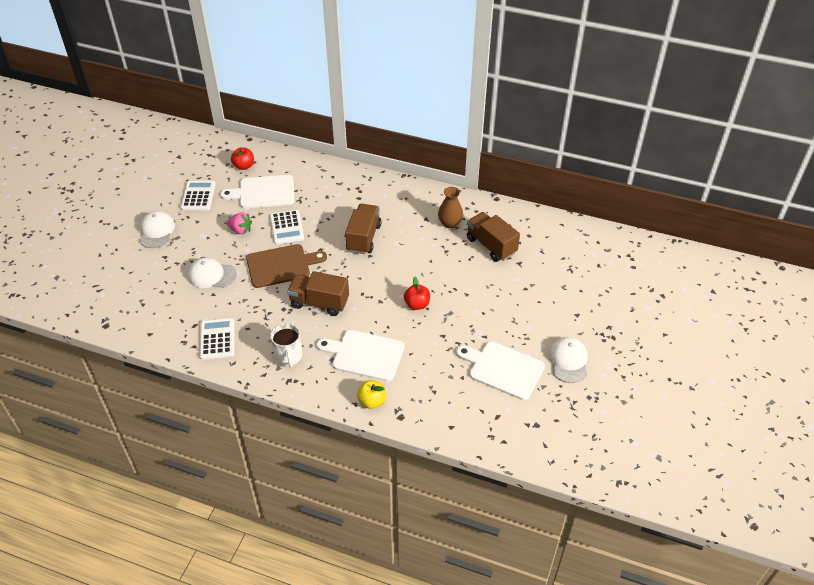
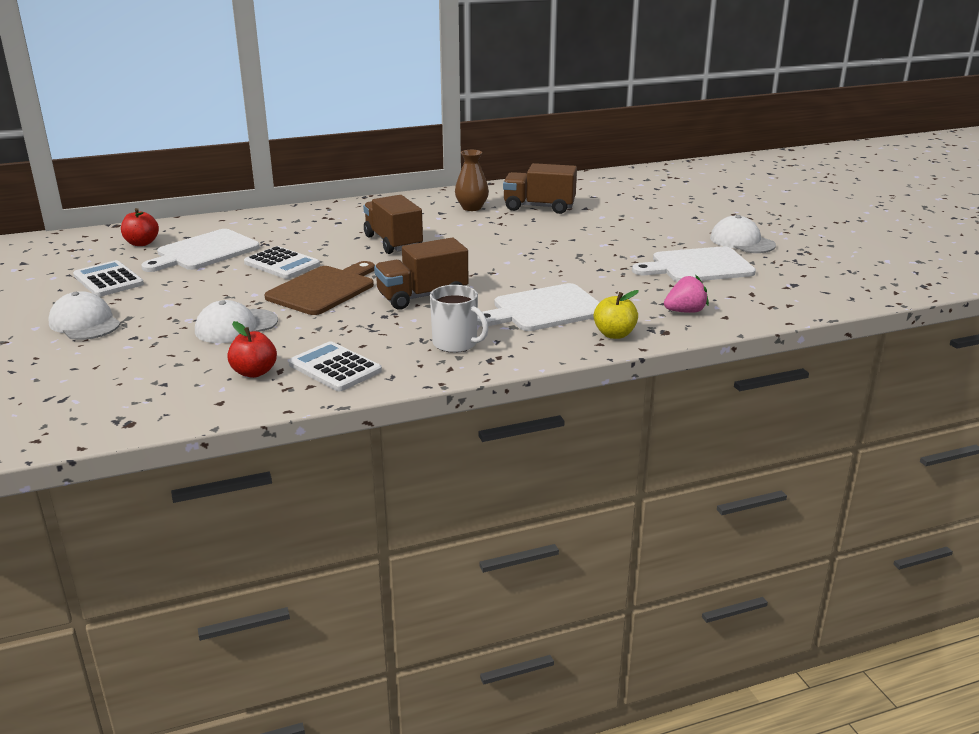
camera: 40 degrees left, 20 degrees down
pink strawberry [226,212,252,234] -> pink strawberry moved to [664,275,709,313]
red apple [404,277,430,310] -> red apple moved to [227,321,277,378]

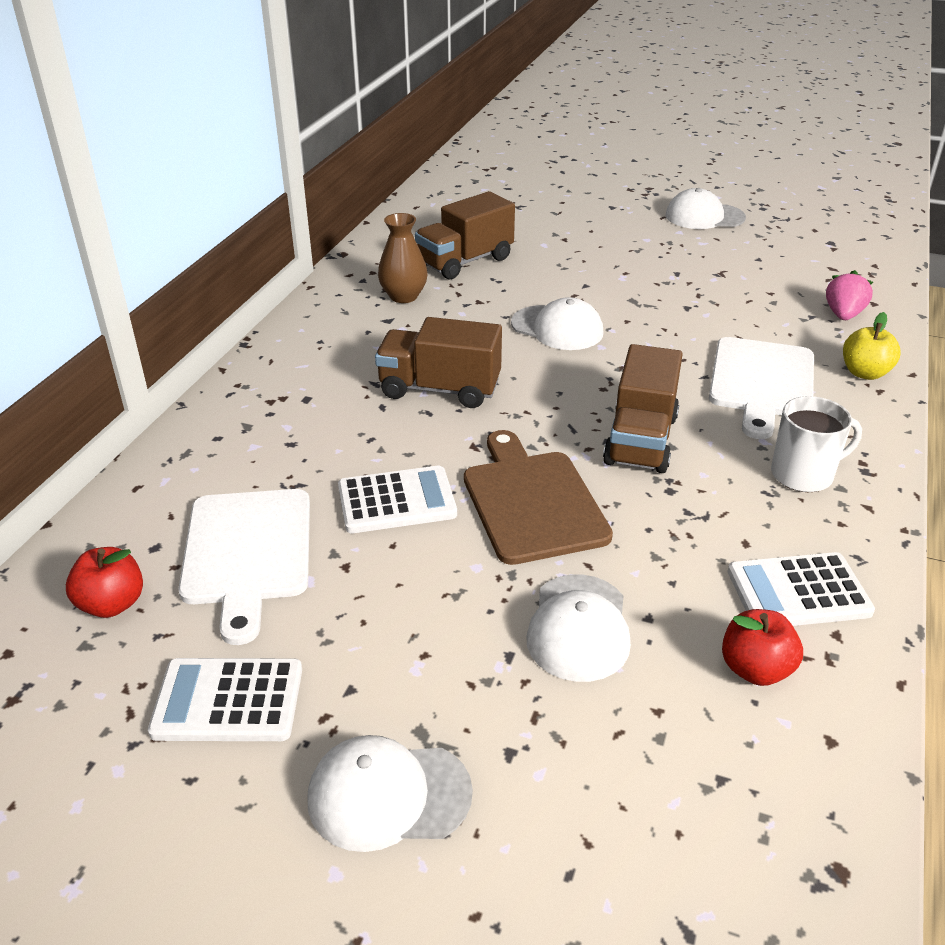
camera: 50 degrees left, 10 degrees up
white cutting board [632,246,756,282] -> none
none -> white cap [511,297,603,350]

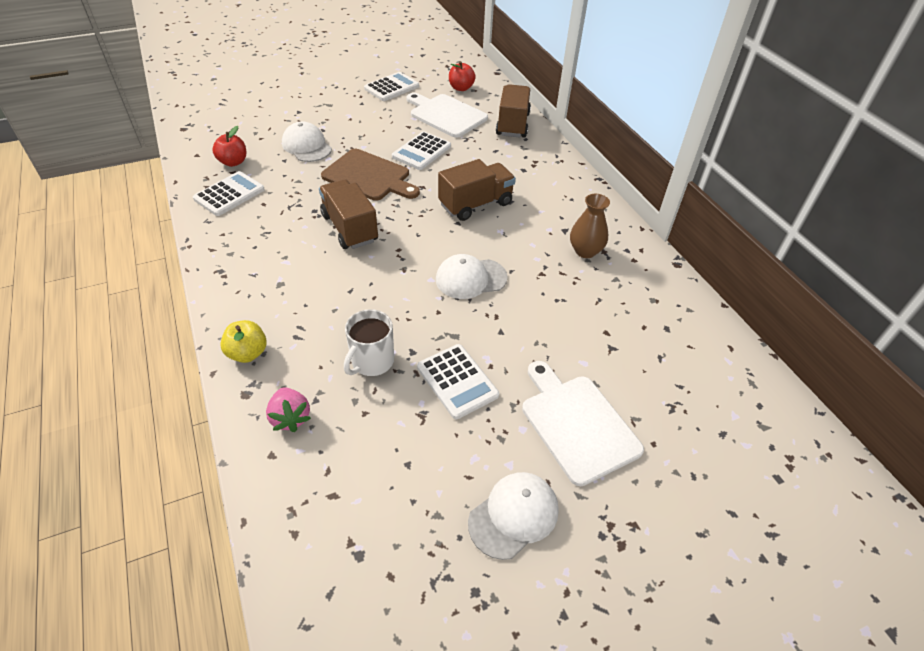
camera: 135 degrees right, 10 degrees up
white cap [307,735,473,852] -> none
brown truck [415,191,515,279] -> brown truck moved to [496,84,531,137]
white cutting board [709,337,814,439] -> white cutting board moved to [522,361,644,486]
white mug [771,396,862,492] -> white mug moved to [344,309,394,376]
none -> white calculator [417,344,499,419]

